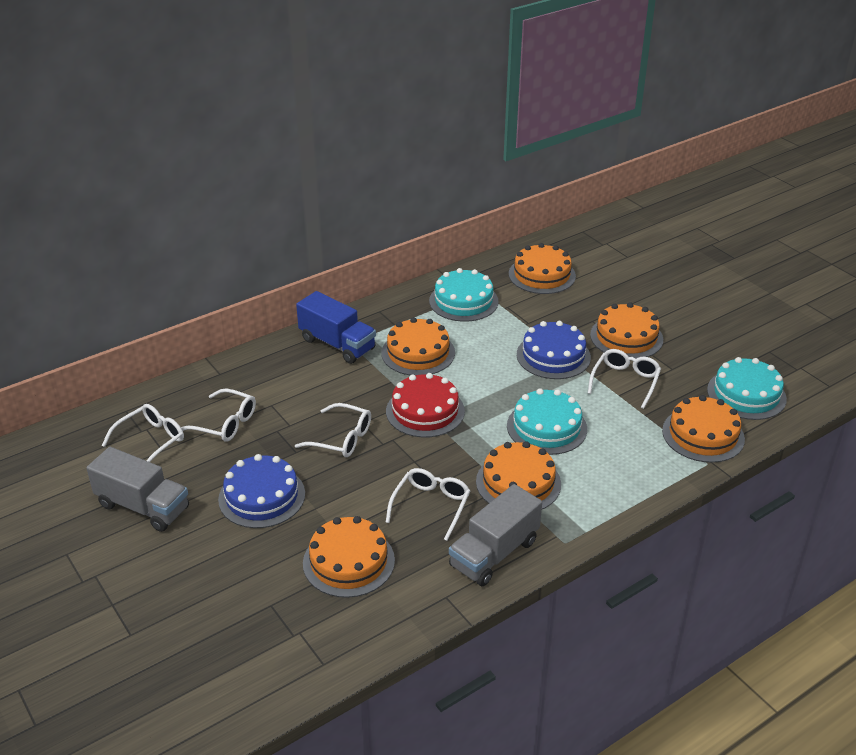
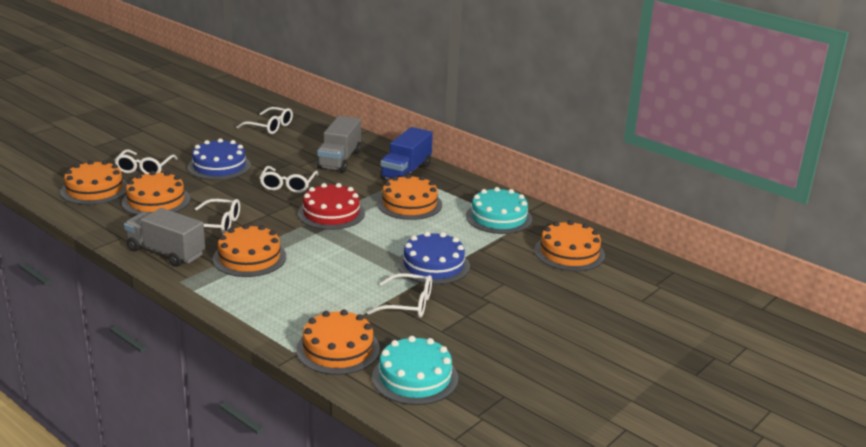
camera: 75 degrees right, 10 degrees down
grey truck [86,447,189,532] -> grey truck moved to [316,116,361,173]
white glasses [181,389,256,442] -> white glasses moved to [114,149,178,174]
turquoise cake [507,388,587,455] -> none
orange cake [590,302,663,359] -> orange cake moved to [60,160,128,205]

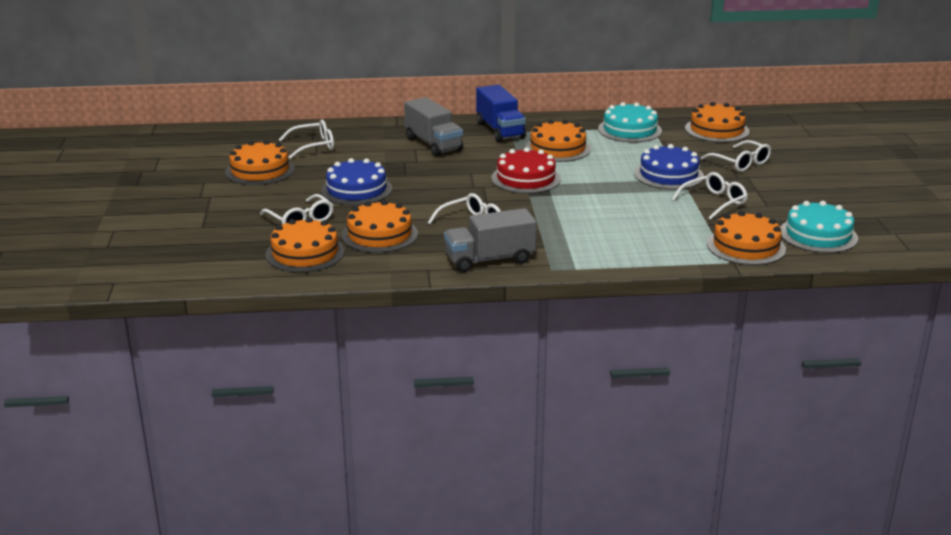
camera: 45 degrees left, 0 degrees up
orange cake [213,224,286,277] -> orange cake moved to [225,140,294,185]
white glasses [259,166,318,193] -> white glasses moved to [701,140,771,172]

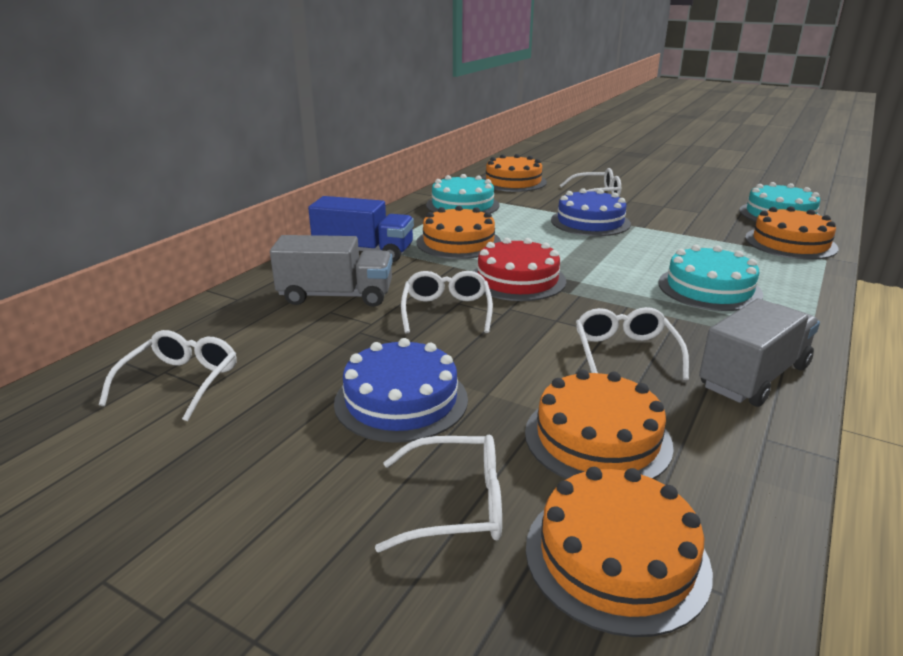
camera: 55 degrees left, 0 degrees up
orange cake [225,140,294,185] -> none
grey truck [444,208,537,272] -> grey truck turned 150 degrees counterclockwise [699,299,820,407]
white glasses [672,172,748,220] -> white glasses moved to [401,271,493,333]
none -> turquoise cake [658,245,763,311]

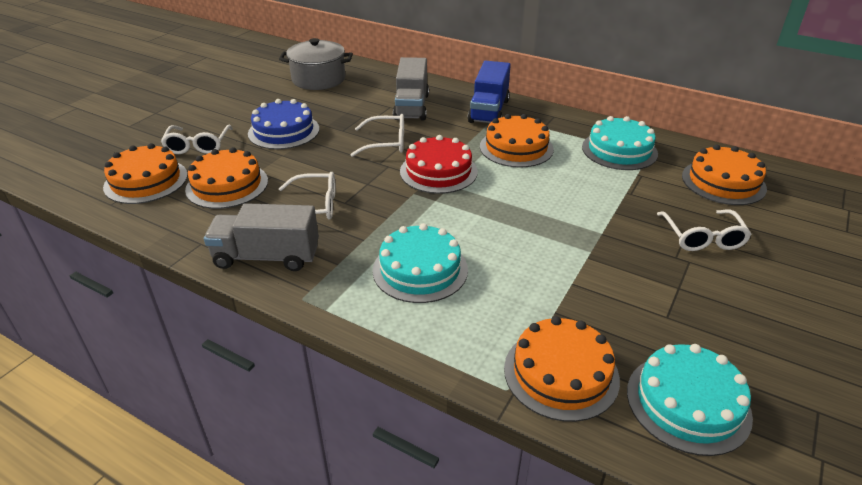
camera: 90 degrees right, 10 degrees up
white glasses [99,330,236,422] -> grey pot [279,38,353,90]
blue cake [551,188,631,236] -> none
grey truck [699,299,820,407] -> grey truck turned 135 degrees clockwise [204,203,319,271]

